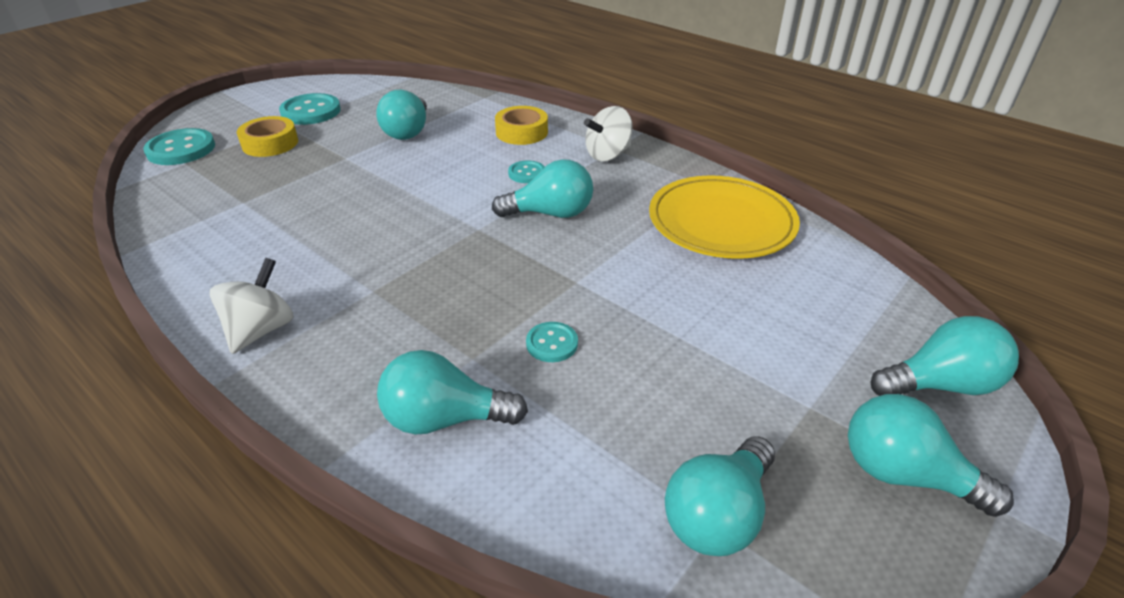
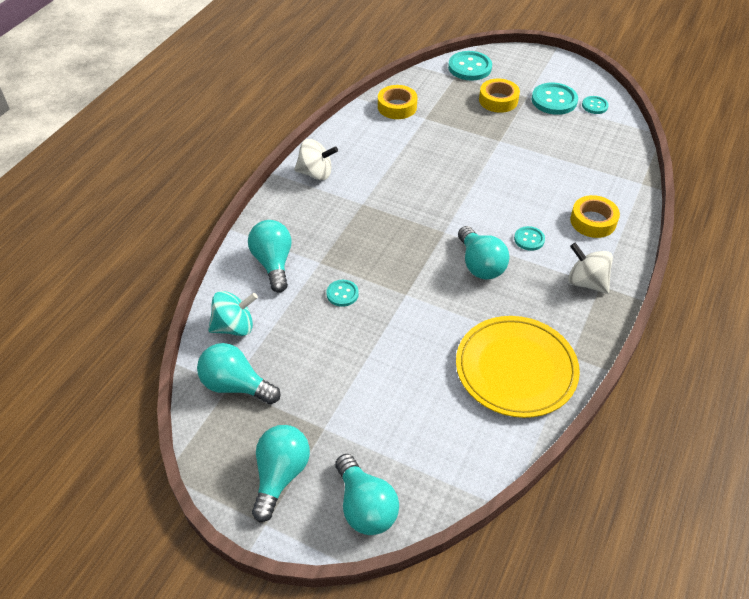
camera: 75 degrees right, 10 degrees up
turquoise light bulb [376,90,427,140] -> none
none -> turquoise spinning top [208,291,258,336]
none -> yellow tape [378,85,417,119]
none -> turquoise button [582,96,609,114]

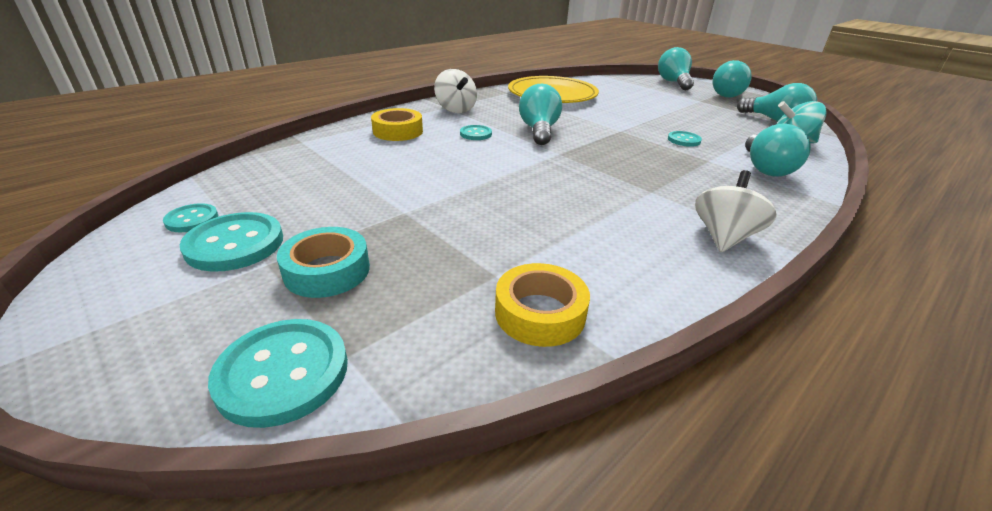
camera: 160 degrees left, 15 degrees down
white spinning top [294,139,338,180] -> white spinning top turned 90 degrees clockwise [695,170,777,252]
yellow tape [479,79,520,113] -> turquoise tape [277,227,370,298]

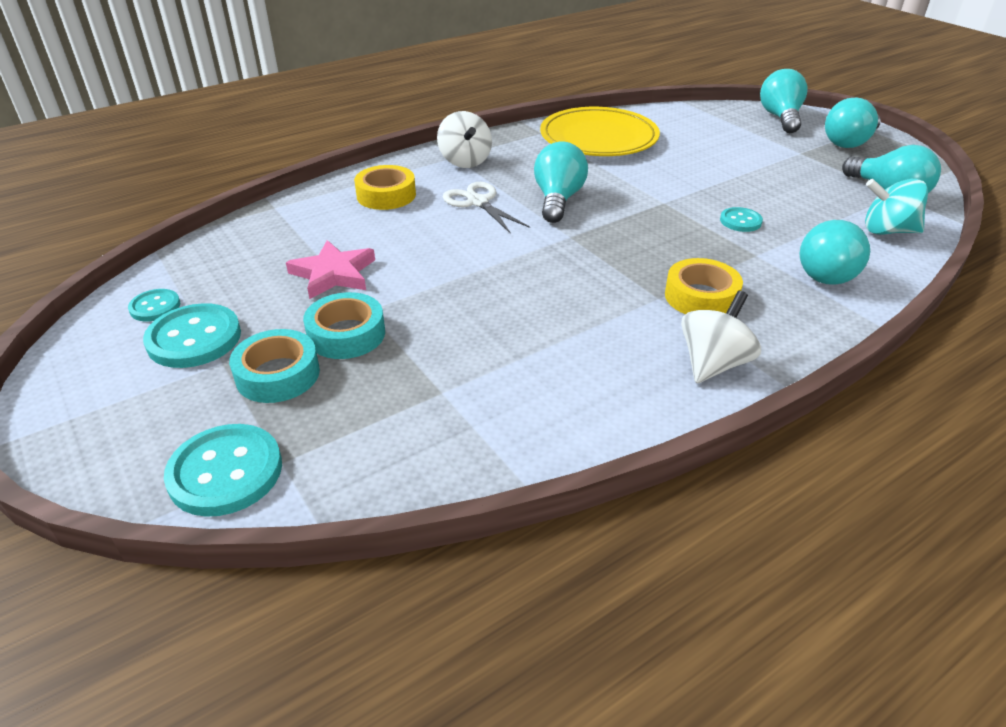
camera: 10 degrees right, 5 degrees up
turquoise button [460,125,492,140] -> white scissors [443,182,530,234]
yellow tape [495,263,590,347] -> yellow tape moved to [665,258,743,314]
none -> pink star [286,240,375,299]
none -> turquoise tape [303,292,385,359]

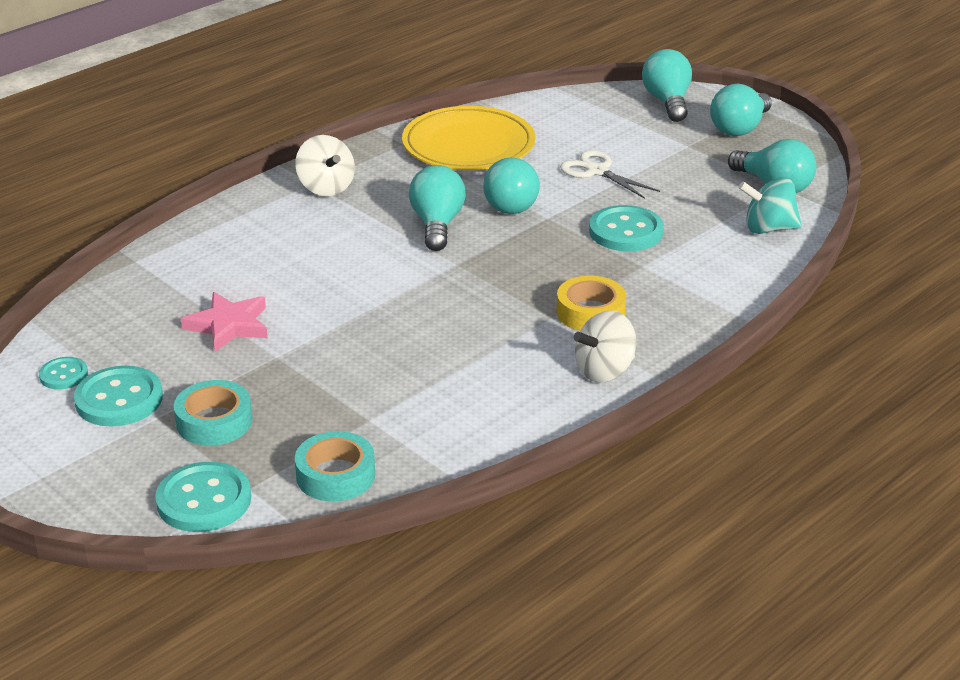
camera: 10 degrees left, 5 degrees down
turquoise tape [303,292,385,359] -> turquoise tape moved to [295,431,375,502]
yellow tape [354,165,416,210] -> none
white scissors [443,182,530,234] -> white scissors moved to [560,150,660,199]
white spinning top [681,291,761,383] -> white spinning top turned 150 degrees counterclockwise [574,311,636,383]
turquoise button [720,207,763,232] -> turquoise button [589,205,664,251], size x1.79
turquoise light bulb [800,220,870,285] -> turquoise light bulb moved to [483,158,540,214]

